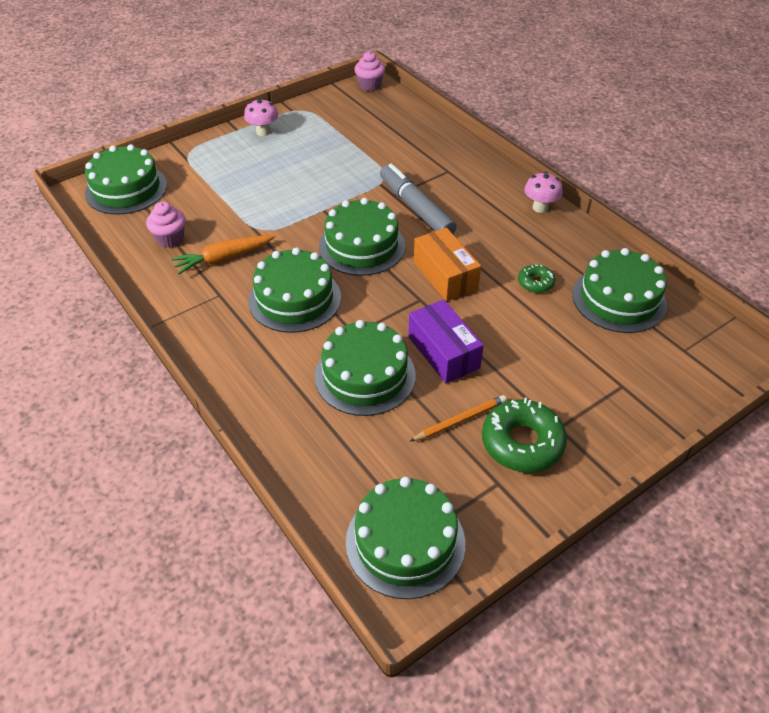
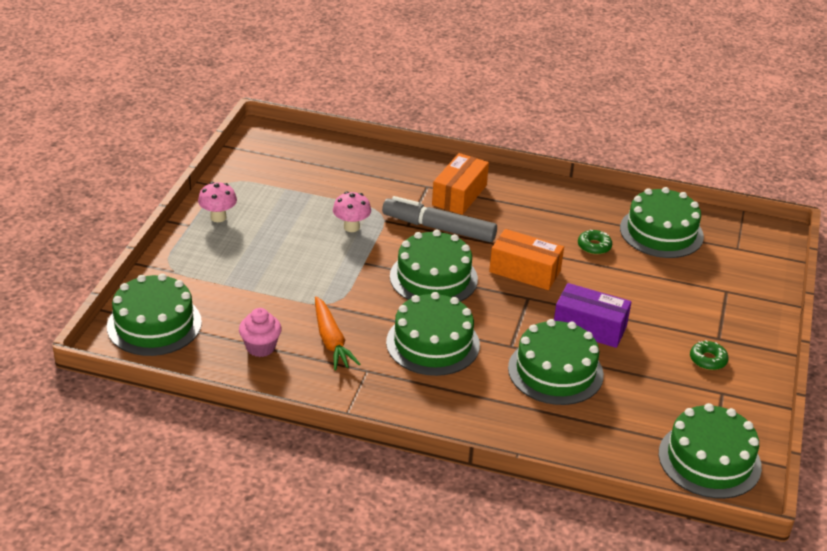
camera: 40 degrees left, 10 degrees down
orange carrot [171,235,275,274] -> orange carrot turned 45 degrees counterclockwise [315,296,360,370]
pink cupcake [354,51,385,91] -> none
orange pencil [410,395,507,441] -> none
green donut [482,398,567,472] -> green donut [690,340,729,370], size x0.53
pink mushroom [524,172,563,213] -> pink mushroom moved to [333,192,371,232]
none -> orange box [432,153,489,215]

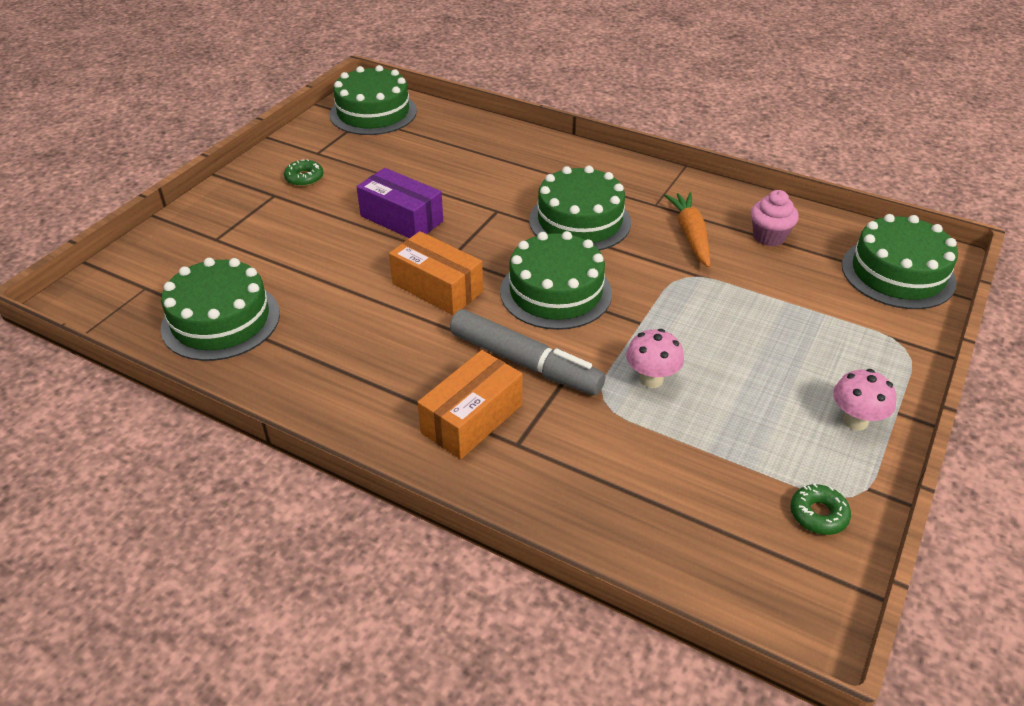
camera: 165 degrees left, 5 degrees up
green cake [508,319,604,405] -> none
green donut [578,230,612,255] -> green donut moved to [790,483,851,535]

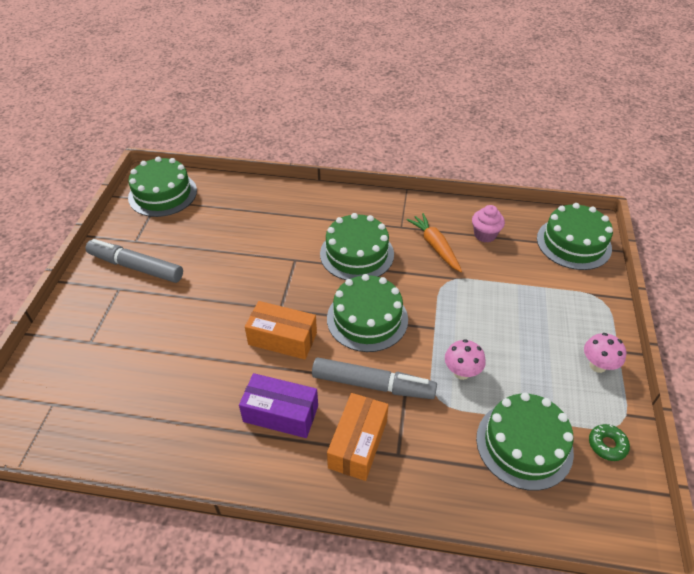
camera: 20 degrees left, 5 degrees up
green cake [161,258,280,361] -> green cake moved to [476,393,574,491]
green donut [284,159,324,187] -> grey marker [85,239,183,283]
purple box [357,168,443,238] -> purple box moved to [239,373,318,438]

